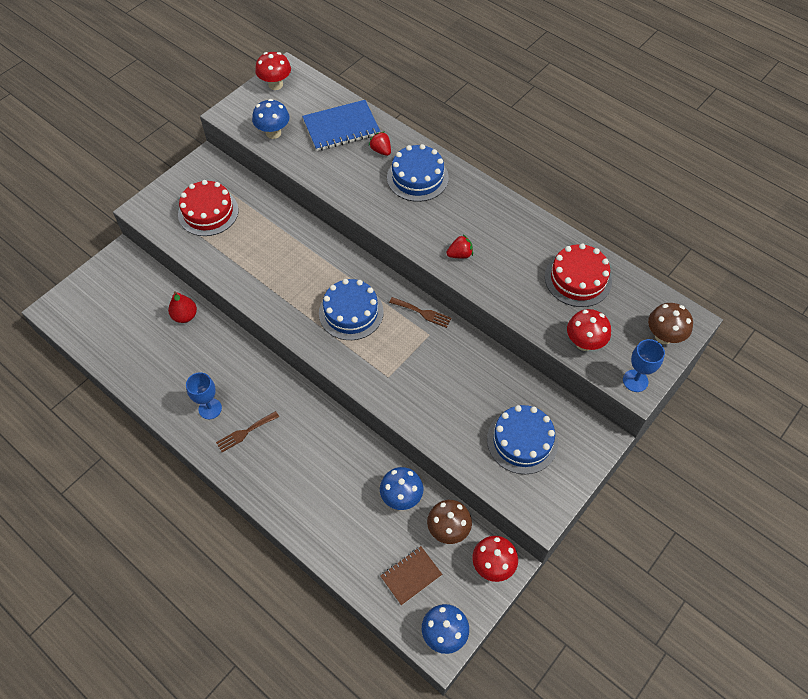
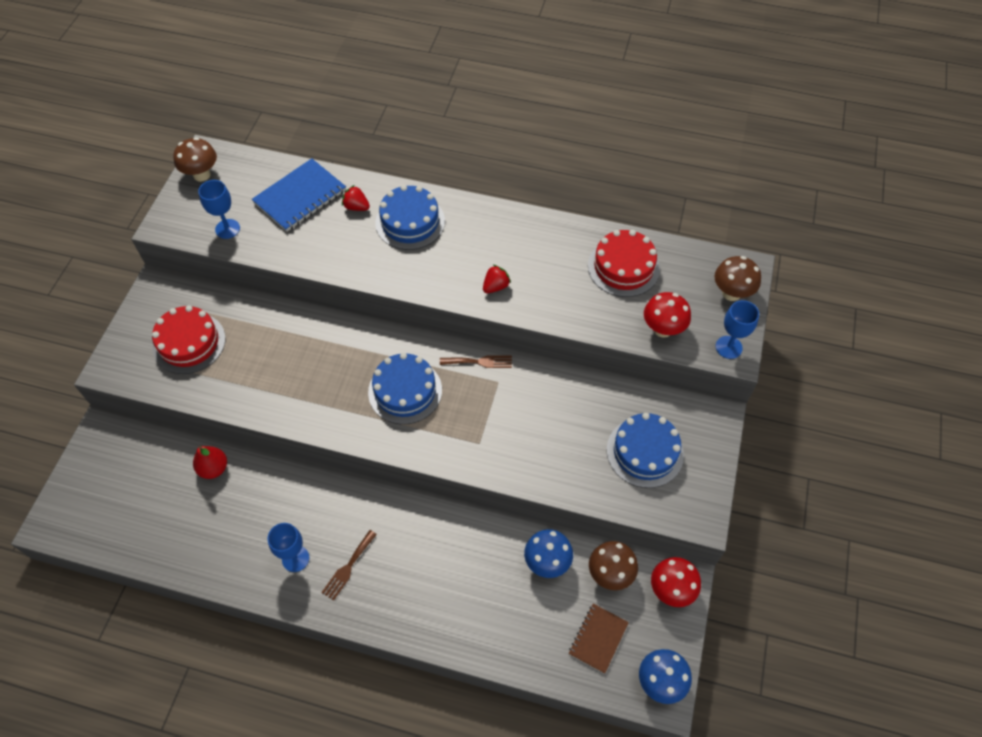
camera: 25 degrees left, 0 degrees up
blue mushroom [252,99,290,139] -> blue goblet [198,180,240,239]
red mushroom [255,52,291,90] -> brown mushroom [174,137,217,182]

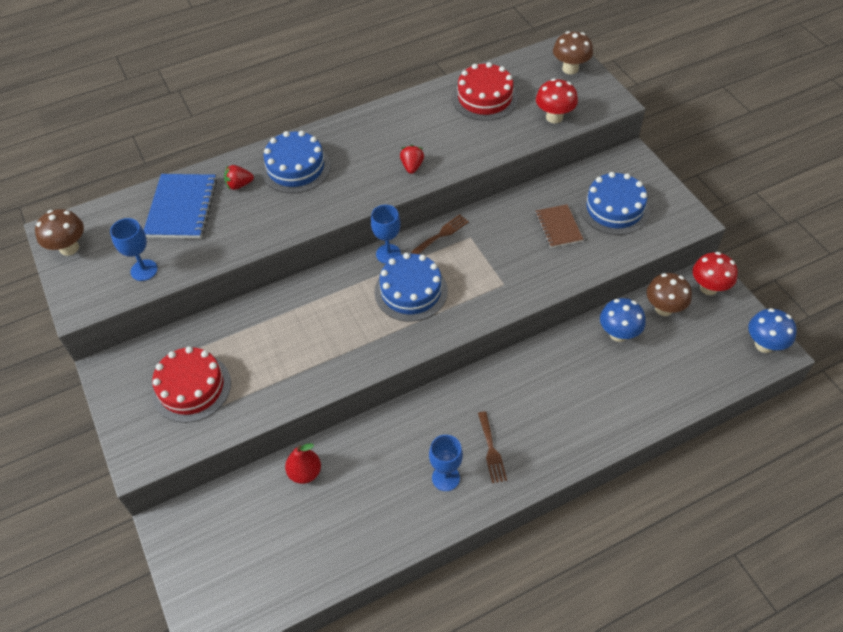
camera: 40 degrees left, 5 degrees down
brown notebook [569,604,629,674] -> brown notebook moved to [535,204,584,248]
blue goblet [716,300,759,359] -> blue goblet moved to [371,205,401,264]

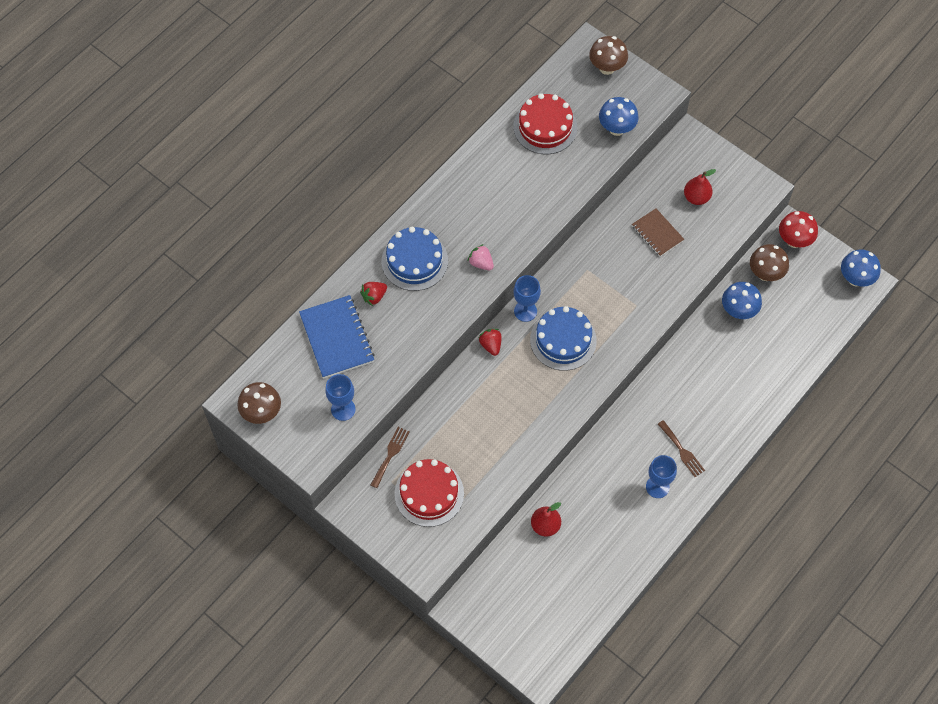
camera: 25 degrees left, 10 degrees up
red strawberry [400,145,424,174] -> red strawberry moved to [479,329,502,356]
brown fork [411,214,469,254] -> brown fork moved to [370,427,409,488]
red mushroom [536,78,578,123] -> blue mushroom [599,97,639,136]
blue cake [580,172,650,235] -> red pear [684,169,716,205]
none -> pink strawberry [468,244,494,270]

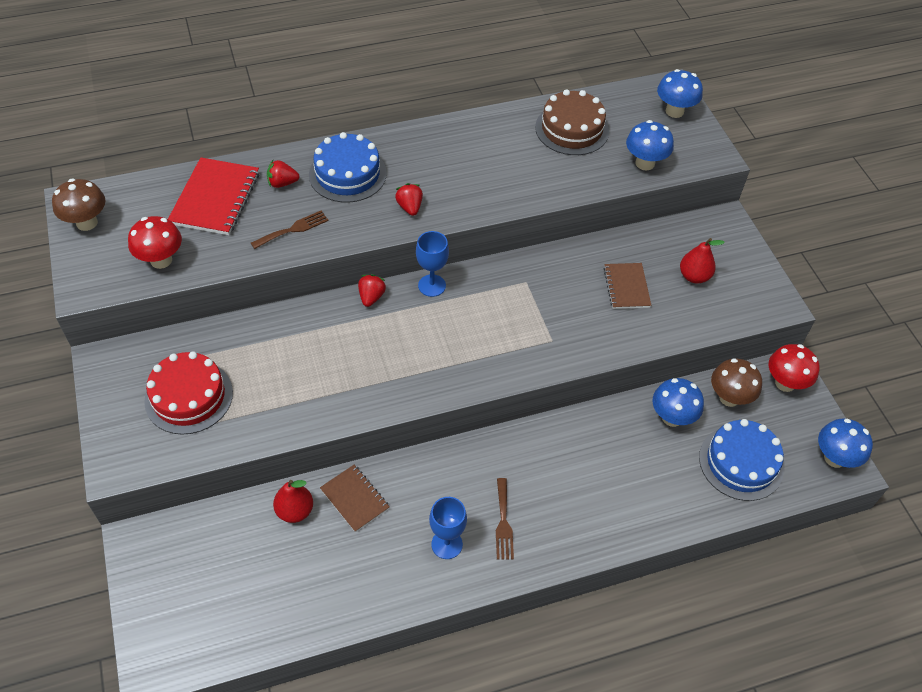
camera: 30 degrees right, 10 degrees down
blue notebook [299,295,375,378] -> red notebook [168,157,259,235]
blue goblet [325,374,356,421] -> red mushroom [128,216,182,269]
brown fork [370,427,409,488] -> brown fork moved to [251,211,329,249]
pink strawberry [468,244,494,270] -> red strawberry [395,183,423,216]
red cake [513,93,577,154] -> brown cake [535,89,609,155]
blue cake [530,306,597,371] -> blue cake moved to [699,419,784,501]
brown mushroom [589,36,628,75] -> blue mushroom [657,69,703,118]
none -> brown notebook [320,465,390,532]

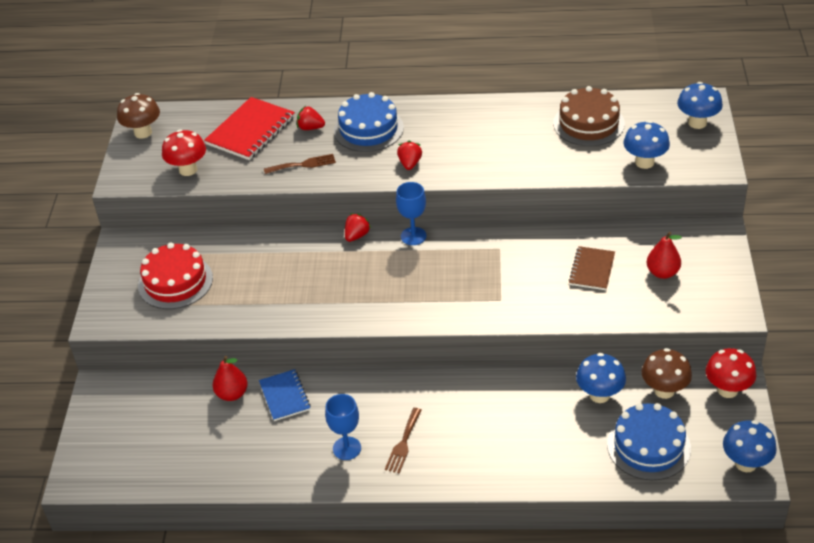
camera: 25 degrees right, 10 degrees down
brown notebook [320,465,390,532] -> blue notebook [259,369,311,421]

